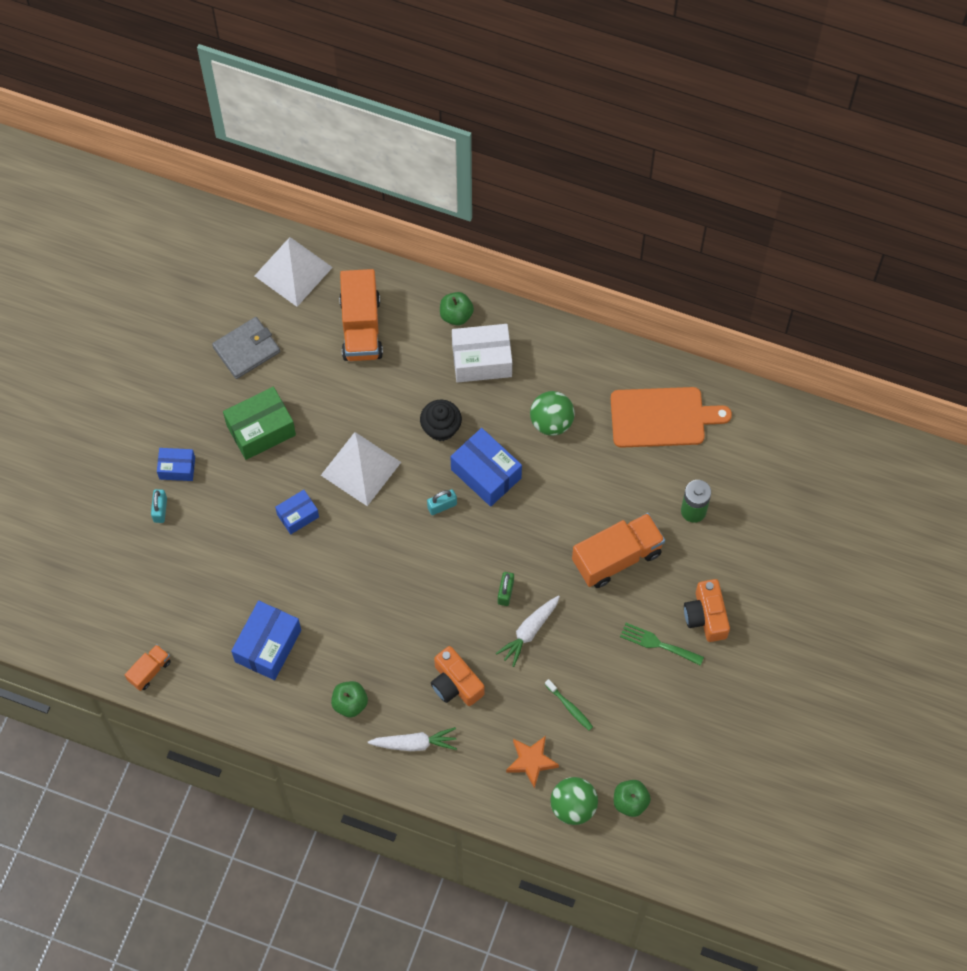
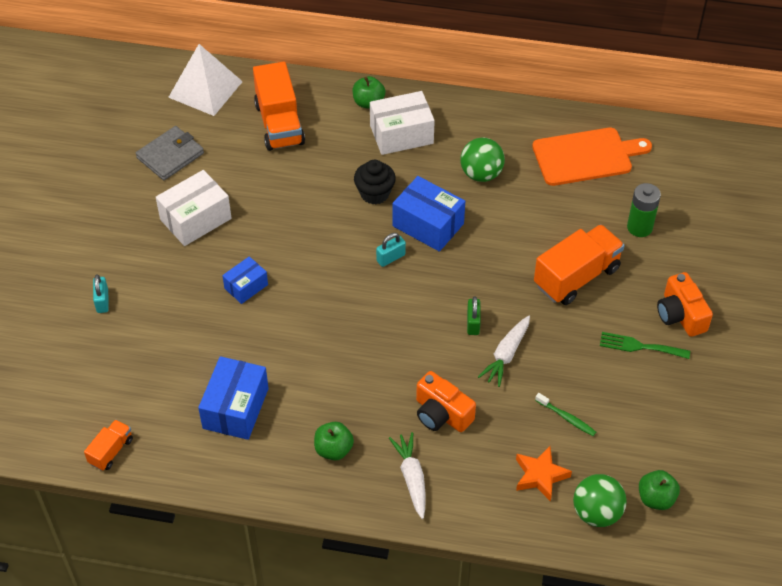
camera: 10 degrees left, 15 degrees down
blue box [157,448,195,481] -> none
green box [223,387,296,460] -> white box [156,170,232,246]
white pyramid [321,432,401,506] -> none
white carrot [368,727,457,751] -> white carrot turned 90 degrees counterclockwise [389,432,426,519]

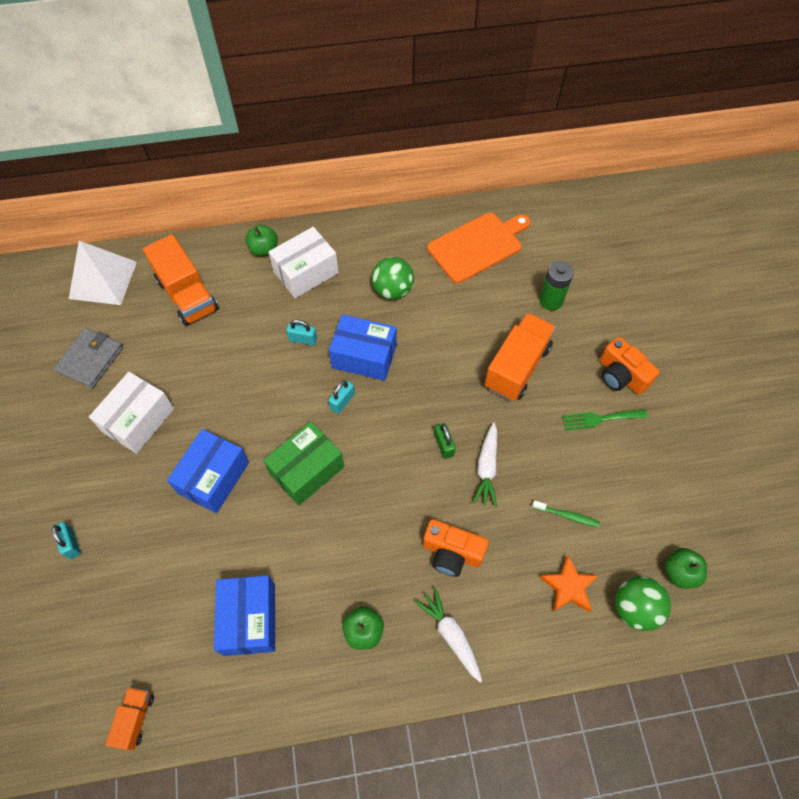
camera: 20 degrees left, 10 degrees up
blue box [222,256,268,304] -> blue box [167,429,249,513], size x1.69
black cupcake [354,160,396,204] -> turquoise padlock [286,319,317,346]
none -> green box [263,421,344,506]

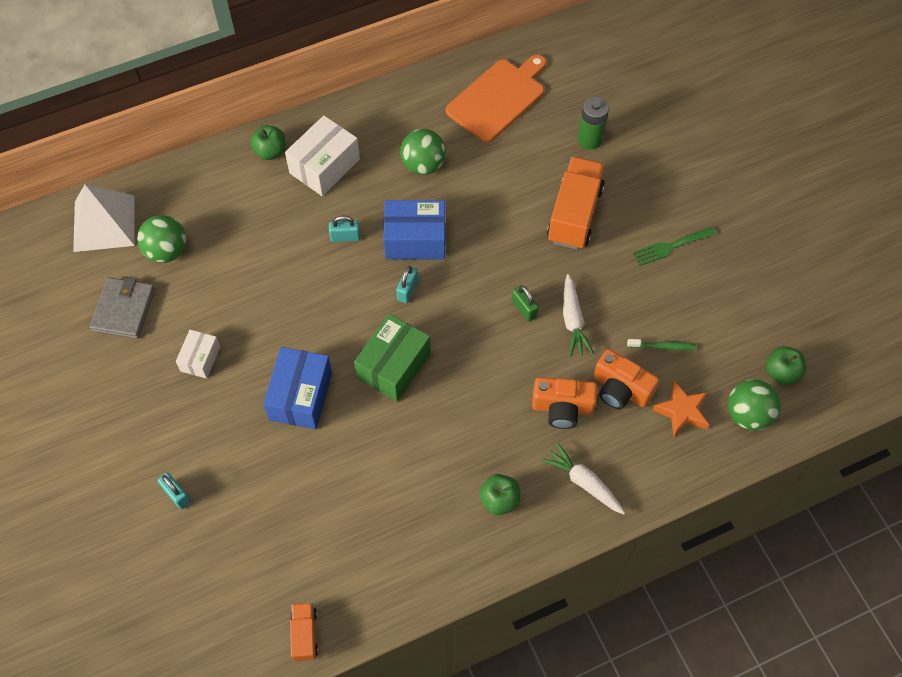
camera: 15 degrees left, 0 degrees up
white box [89,372,174,454] -> white box [176,330,220,379], size x0.59
orange truck [143,234,219,326] -> none
blue box [214,575,275,656] -> none
orange camera [600,337,660,395] -> orange camera moved to [594,349,659,409]
none -> green ball [137,215,186,263]

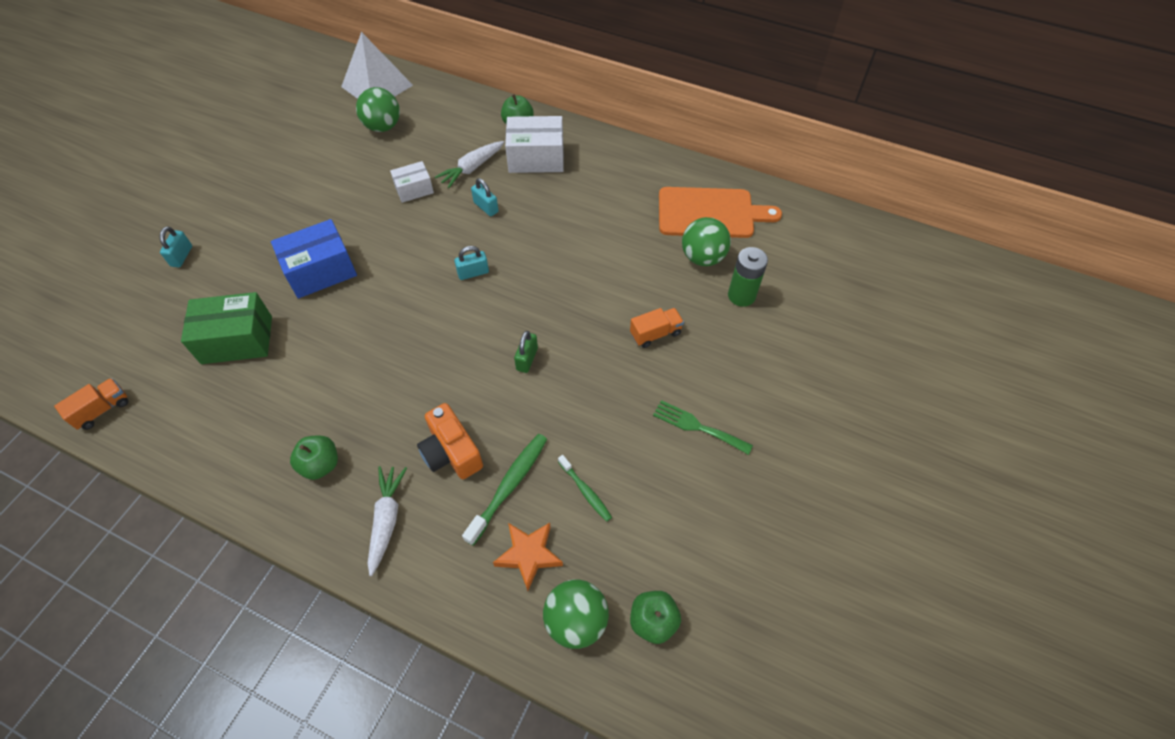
camera: 50 degrees right, 5 degrees down
grey wallet [90,277,155,339] -> none
white box [176,330,220,379] -> white box moved to [390,161,434,203]
green box [354,313,431,402] -> green box moved to [181,292,272,364]
blue box [383,200,445,259] -> none
green ball [400,129,446,175] -> green ball moved to [682,217,731,266]
orange truck [547,156,605,250] -> orange truck [630,308,684,348], size x0.51
white carrot [563,274,594,357] -> white carrot moved to [435,141,504,188]
orange camera [594,349,659,409] -> green toothbrush [462,434,547,546]

